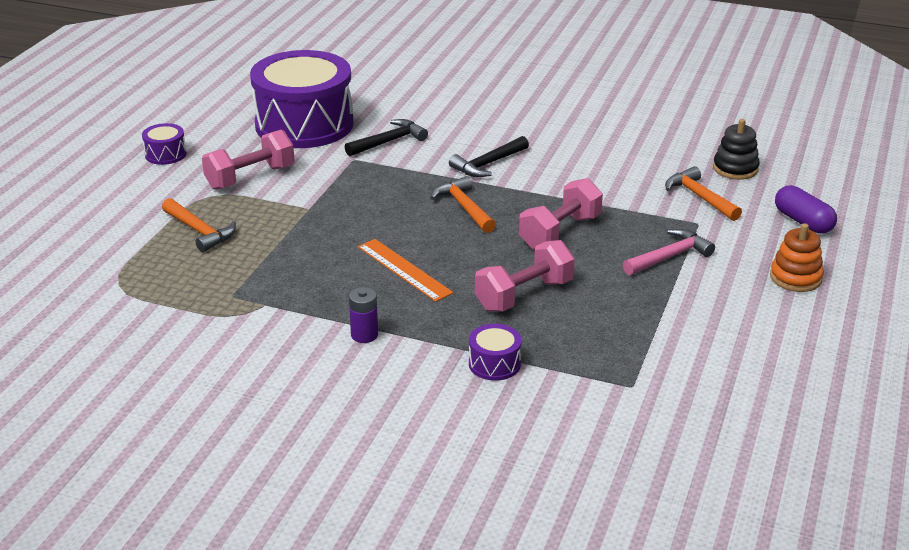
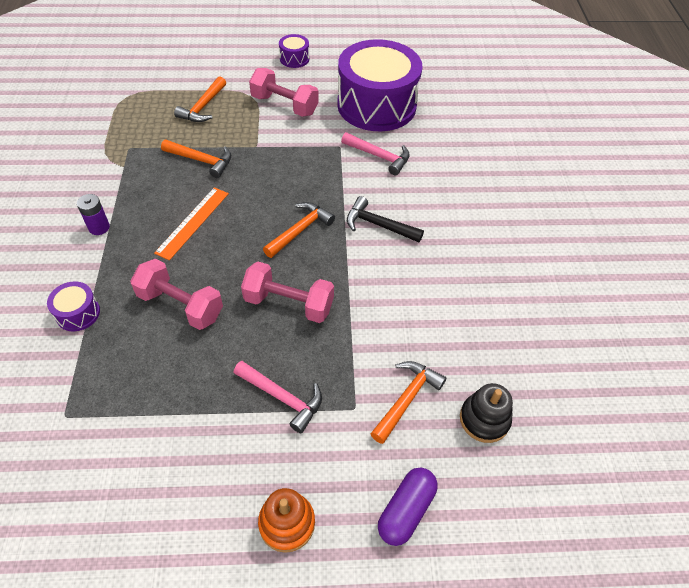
camera: 65 degrees right, 20 degrees up
black hammer [345,119,428,156] -> pink hammer [341,132,410,175]
none -> orange hammer [161,140,231,178]

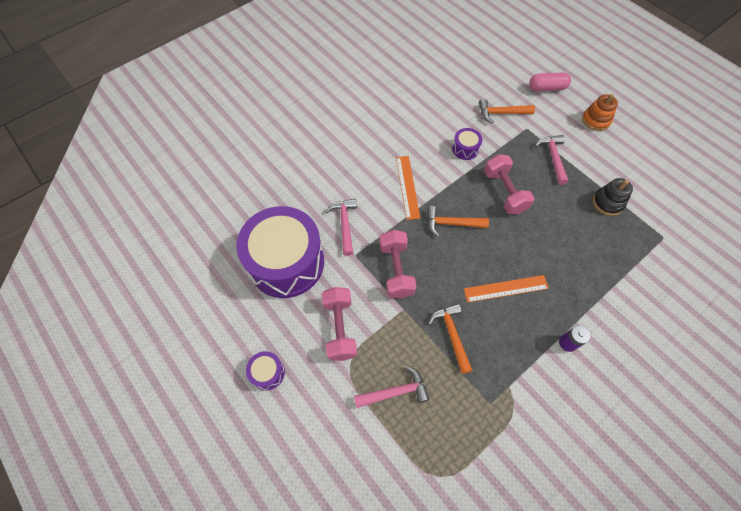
camera: 125 degrees left, 10 degrees up
purple drum [47,281,100,331] -> purple drum moved to [452,128,482,160]
pink dumbbell [130,259,223,330] -> pink dumbbell moved to [380,230,416,299]
orange hammer [174,76,226,122] -> pink hammer [354,365,430,408]
black hammer [347,196,424,242] -> orange ruler [396,156,420,220]
purple capsule [378,468,438,546] -> pink capsule [529,72,571,91]
black stacking toy [460,383,513,443] -> black stacking toy moved to [593,178,633,216]

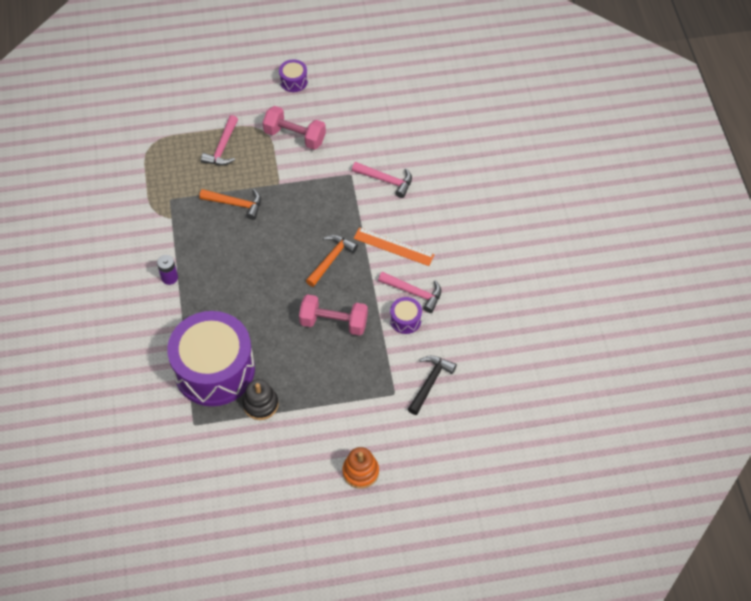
camera: 120 degrees right, 5 degrees down
purple drum [236,206,324,298] -> purple drum moved to [167,311,255,406]
pink dumbbell [380,230,416,299] -> none
orange ruler [464,275,549,302] -> none
orange hammer [479,99,535,124] -> black hammer [408,356,457,415]
pink capsule [529,72,571,91] -> none
pink hammer [535,135,568,185] -> pink hammer moved to [378,272,441,313]

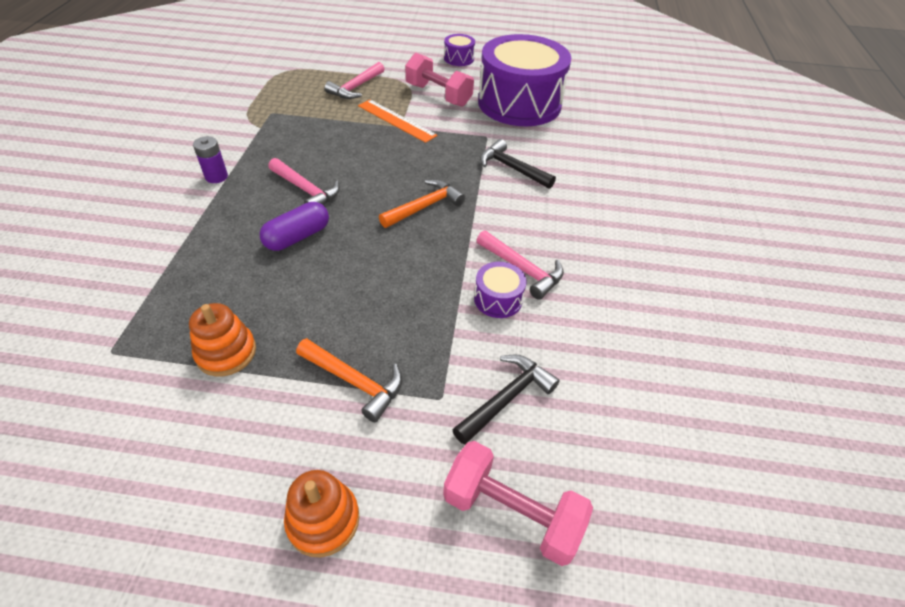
camera: 15 degrees right, 10 degrees down
purple drum [167,311,255,406] -> purple drum moved to [478,34,571,126]
orange hammer [199,189,261,220] -> orange hammer moved to [296,338,403,422]
black stacking toy [243,379,278,420] -> orange stacking toy [189,303,256,377]
pink dumbbell [299,294,368,336] -> pink dumbbell moved to [443,441,593,566]
pink hammer [352,162,412,198] -> pink hammer moved to [268,158,340,205]
orange ruler [354,227,434,266] -> orange ruler moved to [358,100,437,143]
none -> purple capsule [260,202,329,251]
none -> black hammer [480,139,556,189]

